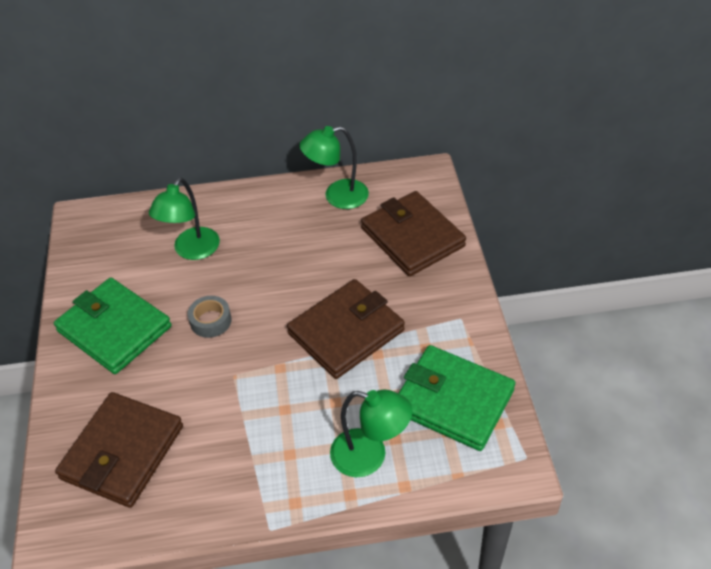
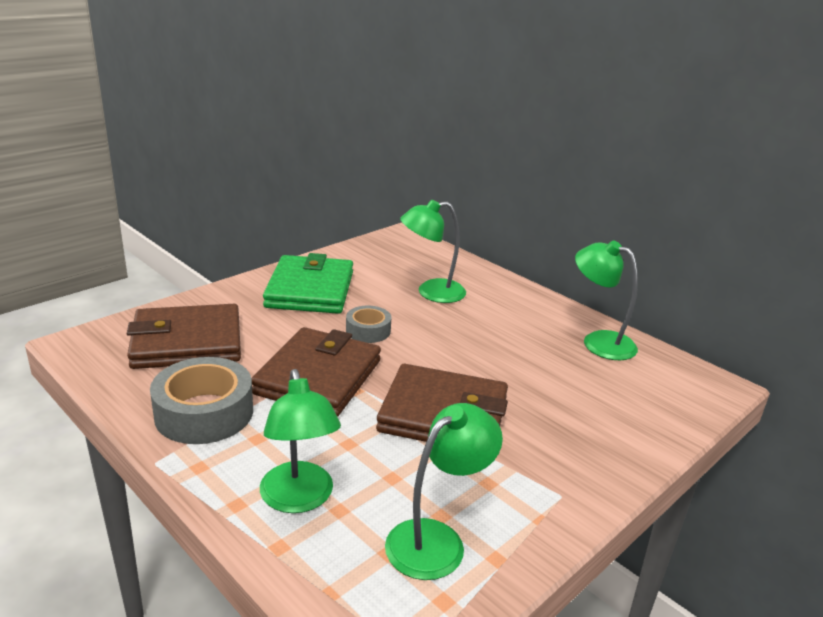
camera: 50 degrees right, 20 degrees down
brown wallet [361,191,466,276] -> brown wallet moved to [252,327,381,417]
green wallet [398,345,515,451] -> green lamp [385,403,503,580]
none -> grey tape [150,357,253,444]

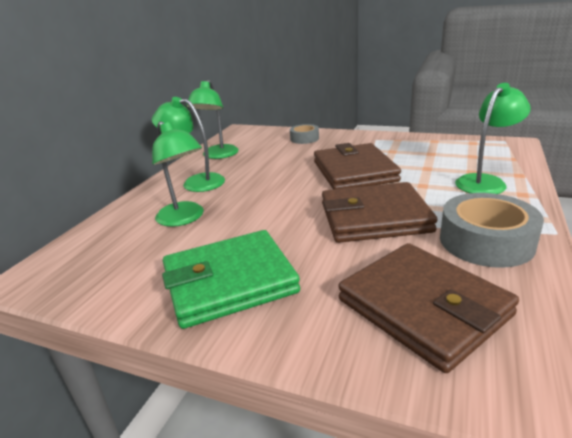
camera: 110 degrees left, 0 degrees up
grey tape [346,306,391,343] -> grey tape moved to [290,124,319,144]
green lamp [385,403,503,580] -> green lamp moved to [152,97,225,192]

